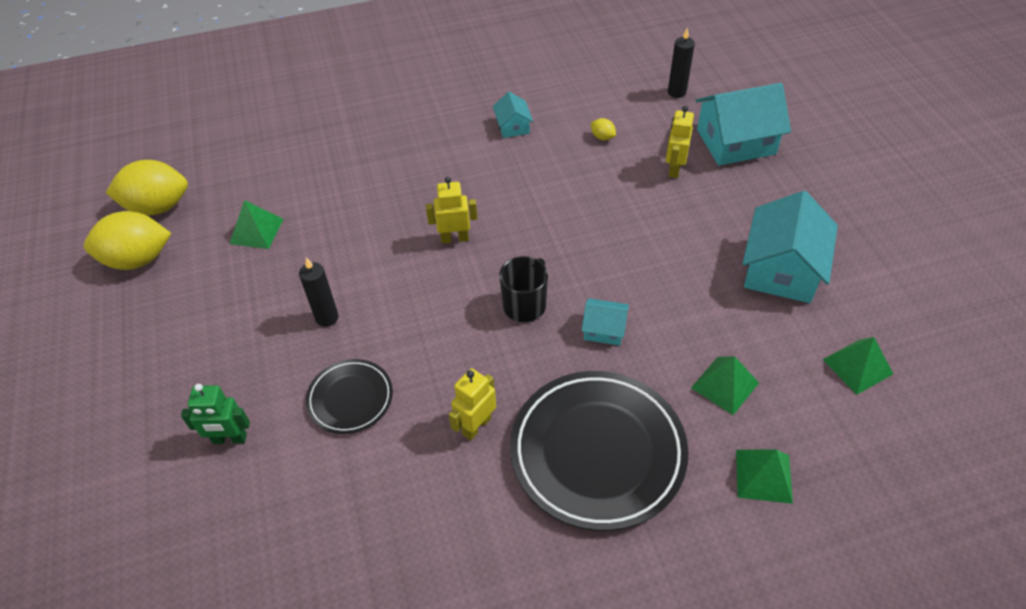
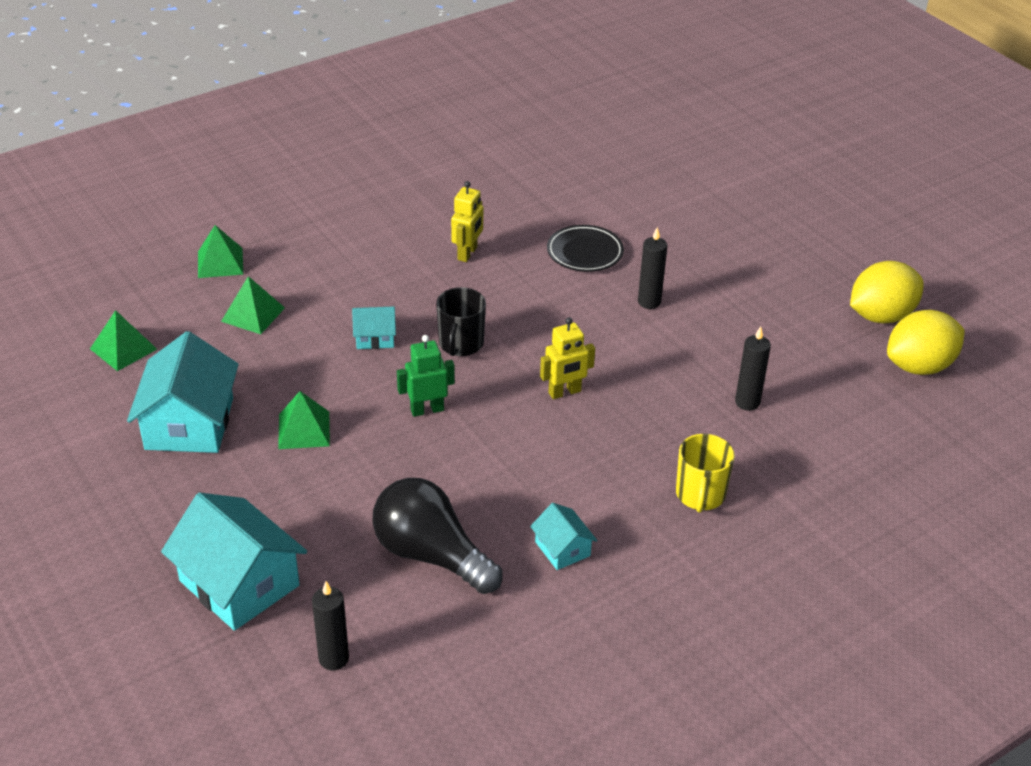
camera: 160 degrees right, 10 degrees down
green robot [181,384,250,444] -> green robot moved to [397,335,455,417]
green pyramid [229,200,283,249] -> green pyramid moved to [278,391,330,449]
black plate [510,371,689,531] -> none
yellow lemon [591,118,616,140] -> black light bulb [372,478,502,594]
yellow robot [666,106,694,178] -> none
turquoise house [696,83,791,165] -> turquoise house turned 75 degrees clockwise [161,493,307,631]
none -> yellow mug [676,434,735,513]
none -> black candle [735,326,771,411]

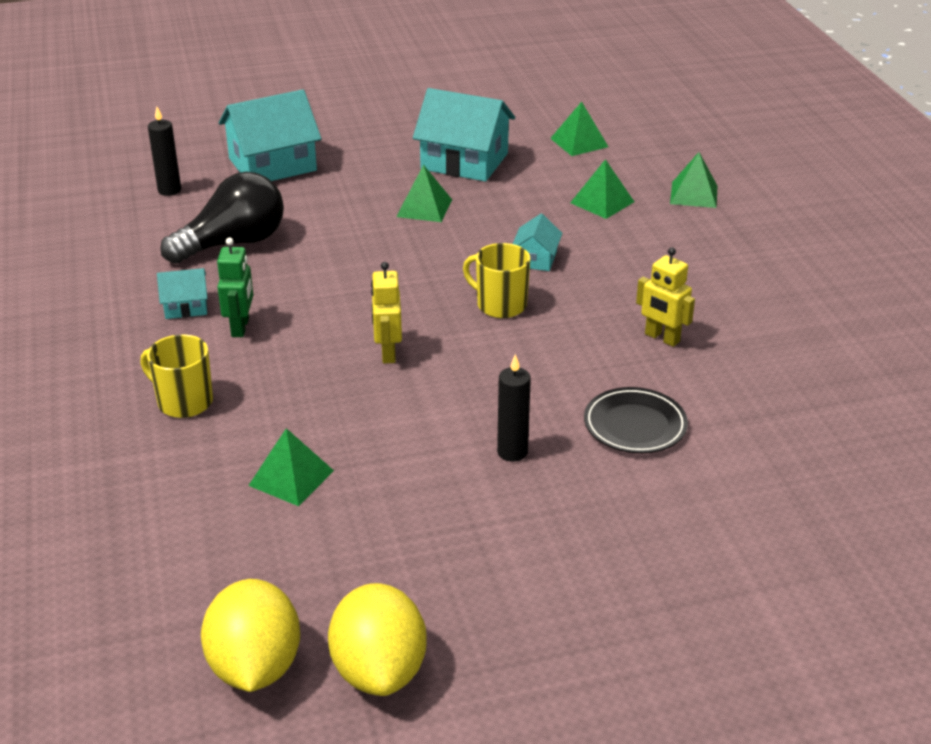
camera: 110 degrees right, 5 degrees down
green robot [397,335,455,417] -> green robot moved to [217,238,253,337]
black mug [436,287,486,356] -> yellow mug [463,243,530,318]
black candle [735,326,771,411] -> green pyramid [248,428,334,506]

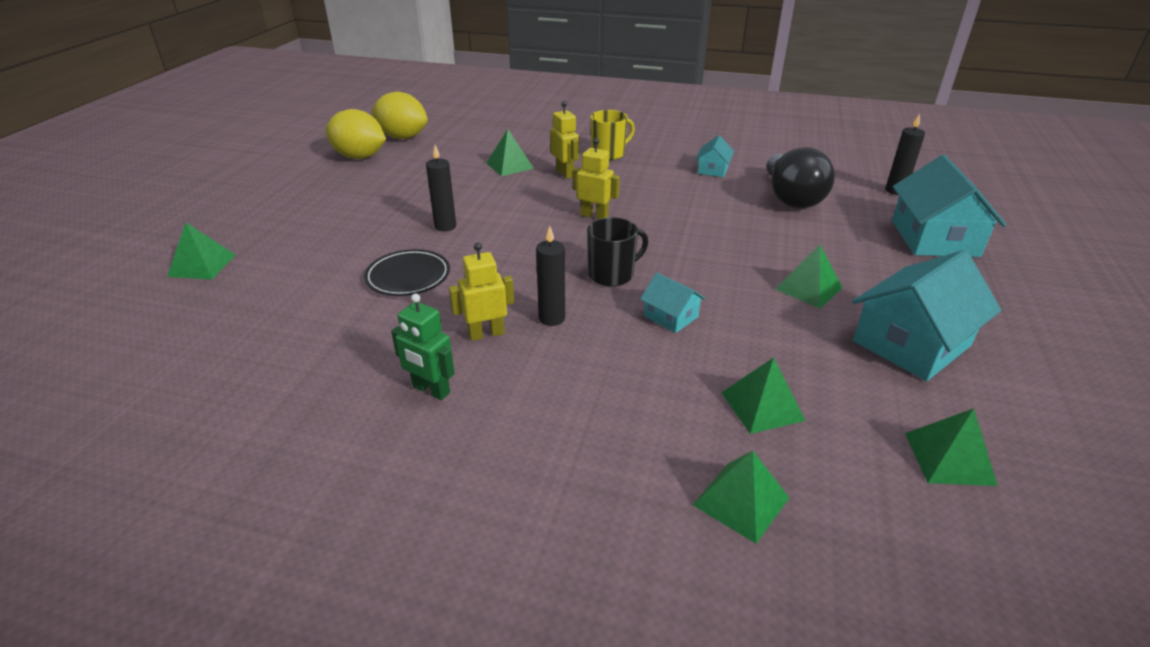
camera: 120 degrees right, 0 degrees up
green robot [217,238,253,337] -> green robot moved to [391,293,455,400]
yellow mug [463,243,530,318] -> black mug [587,217,648,287]
none -> green pyramid [167,223,235,280]
none -> black candle [536,226,565,326]
none -> yellow robot [550,101,579,179]

